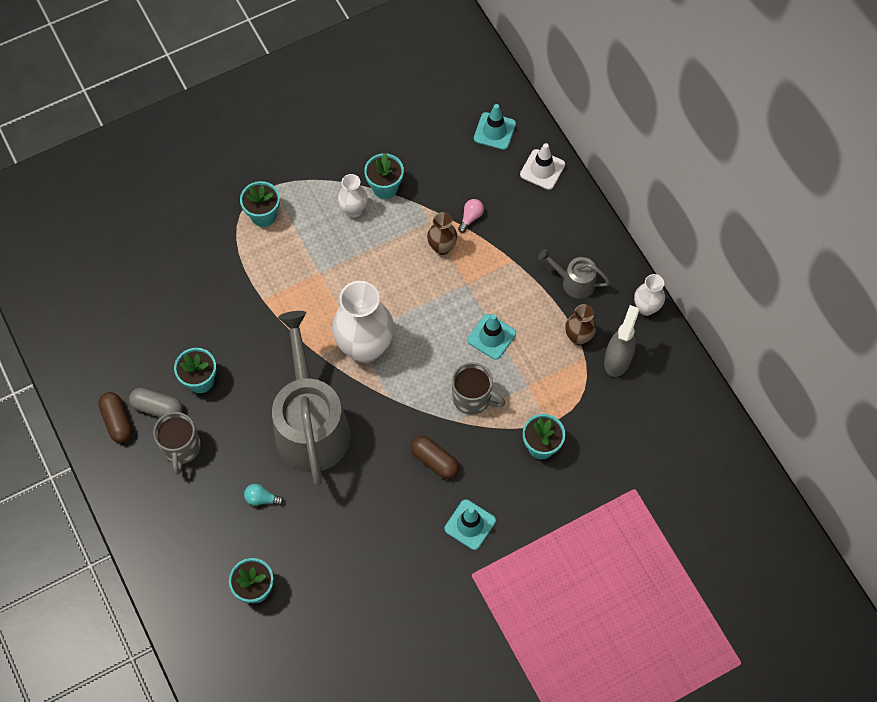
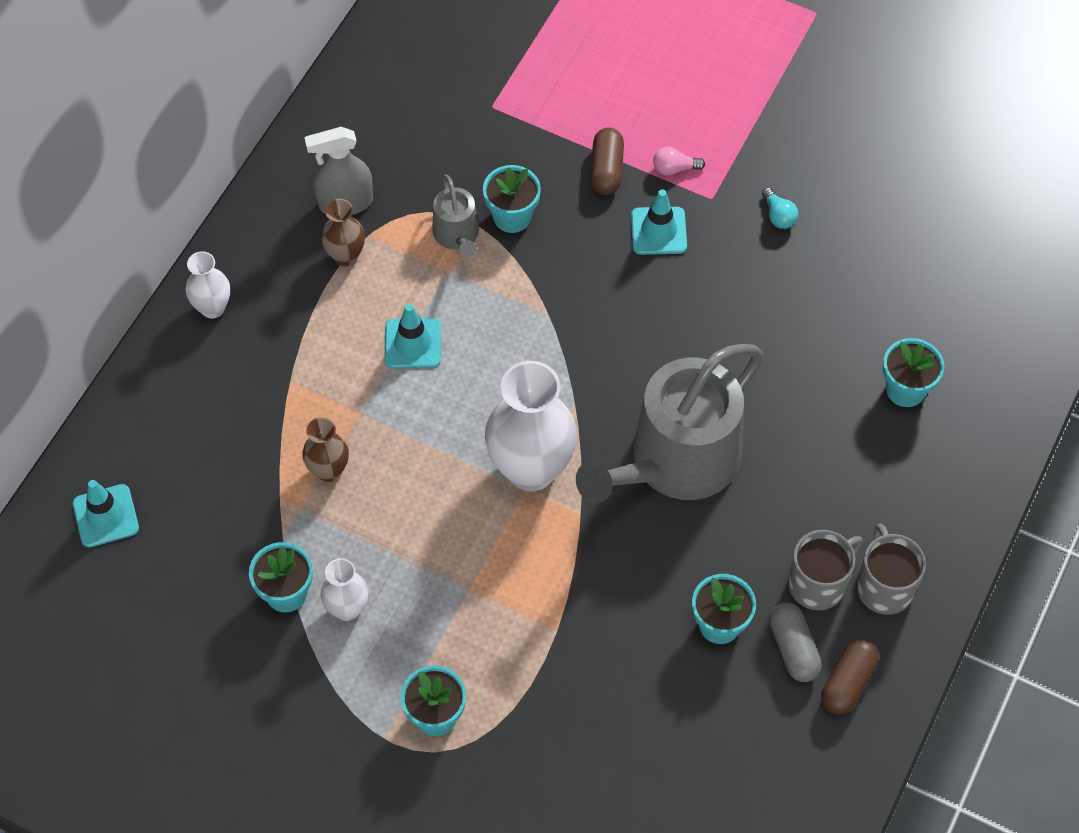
camera: 125 degrees left, 5 degrees down
turquoise light bulb [244,484,284,506] -> turquoise light bulb moved to [762,188,798,229]
brown capsule [411,436,459,479] -> brown capsule moved to [590,127,624,195]
grey mug [452,362,505,415] -> grey mug moved to [857,524,926,615]
pink light bulb [458,199,484,233] -> pink light bulb moved to [653,147,705,176]
white traffic cone [520,143,565,190] -> none
grey watering can [538,249,610,299] -> grey watering can moved to [432,174,479,257]
white vase [634,274,665,316] -> white vase moved to [186,251,230,319]

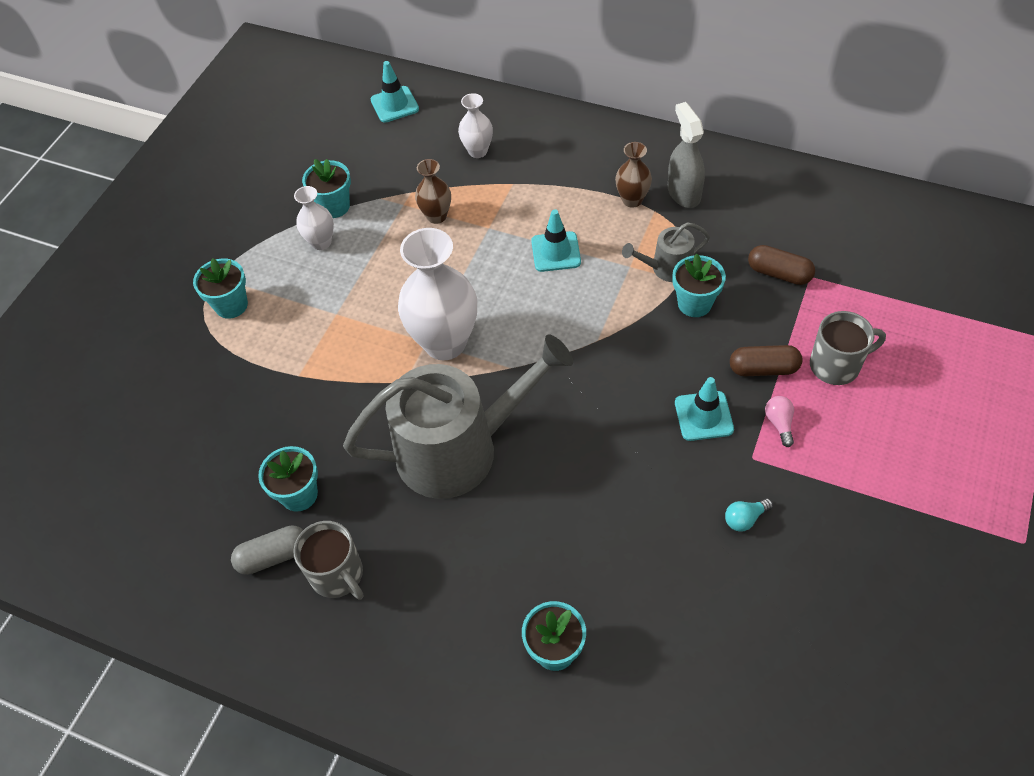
camera: 90 degrees right, 5 degrees down
white vase [186,251,230,319] -> white vase moved to [458,93,493,158]
grey watering can [576,344,763,503] -> grey watering can turned 120 degrees clockwise [343,334,573,499]
brown capsule [821,638,879,715] -> brown capsule moved to [748,245,815,285]
grey mug [857,524,926,615] -> grey mug moved to [810,311,886,385]

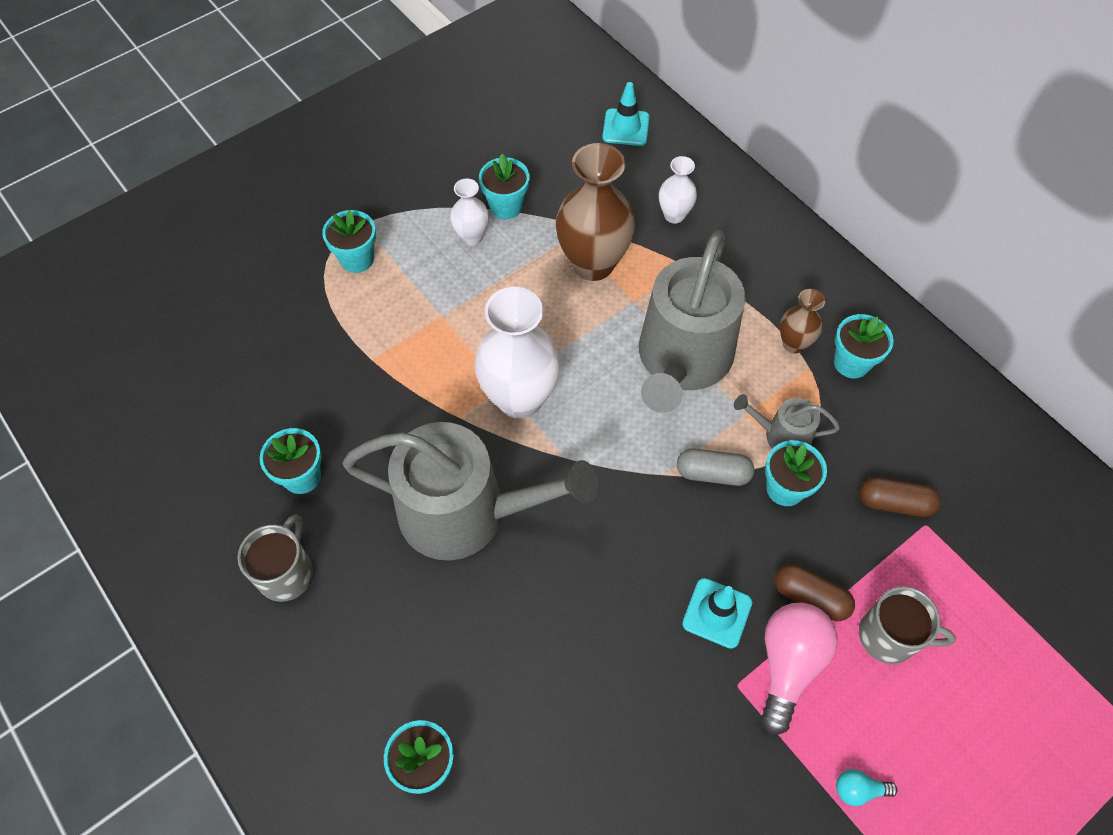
camera: 25 degrees right, 5 degrees up
grey capsule [231,525,303,575] -> grey capsule moved to [677,449,754,486]
grey mug [293,521,364,600] -> grey mug turned 150 degrees counterclockwise [237,514,313,602]
brown vase [415,159,451,224] -> brown vase [556,143,635,281], size x1.96
turquoise traffic cone [531,209,581,272] -> grey watering can [639,230,745,413]
grey spray bottle [668,102,705,208] -> turquoise flower pot [834,314,894,378]
turquoise light bulb [725,498,773,532] -> turquoise light bulb moved to [836,769,898,806]
brown capsule [748,245,815,285] -> brown capsule turned 45 degrees counterclockwise [859,477,941,517]
pink light bulb [765,396,794,447] -> pink light bulb [761,603,838,735], size x2.16

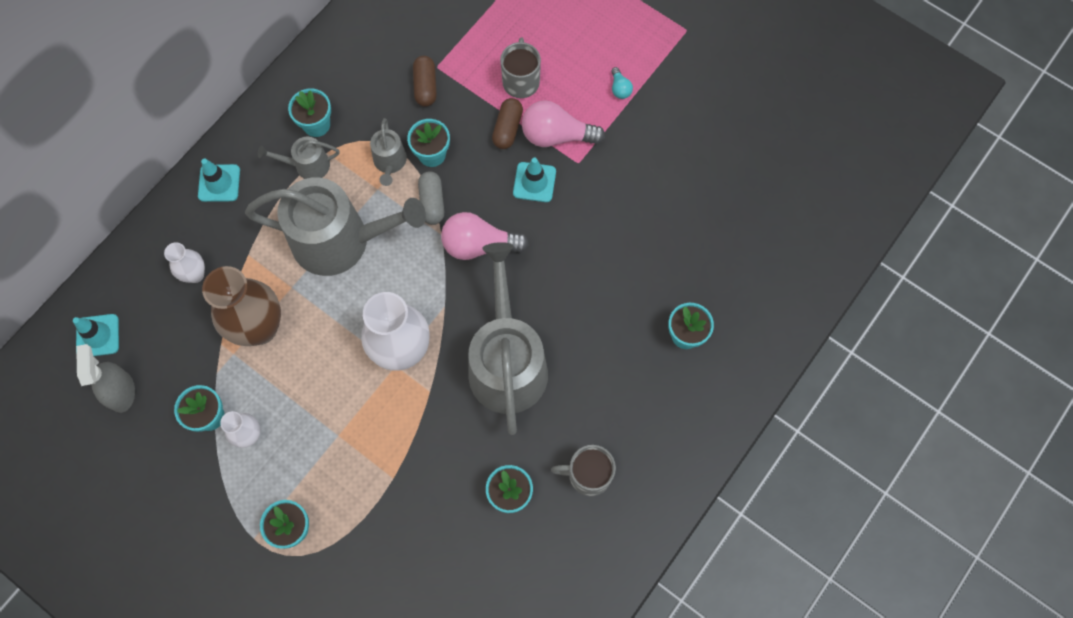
camera: 105 degrees left, 10 degrees up
brown vase [780,289,825,353] -> grey watering can [258,137,339,179]
none -> grey spray bottle [76,344,135,413]
none -> turquoise traffic cone [198,158,240,202]
none -> pink light bulb [441,212,529,260]

